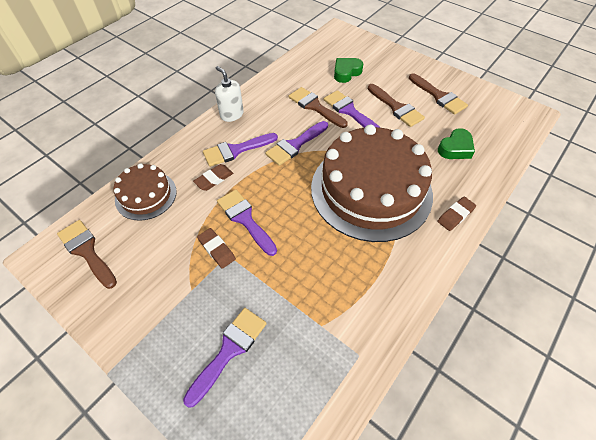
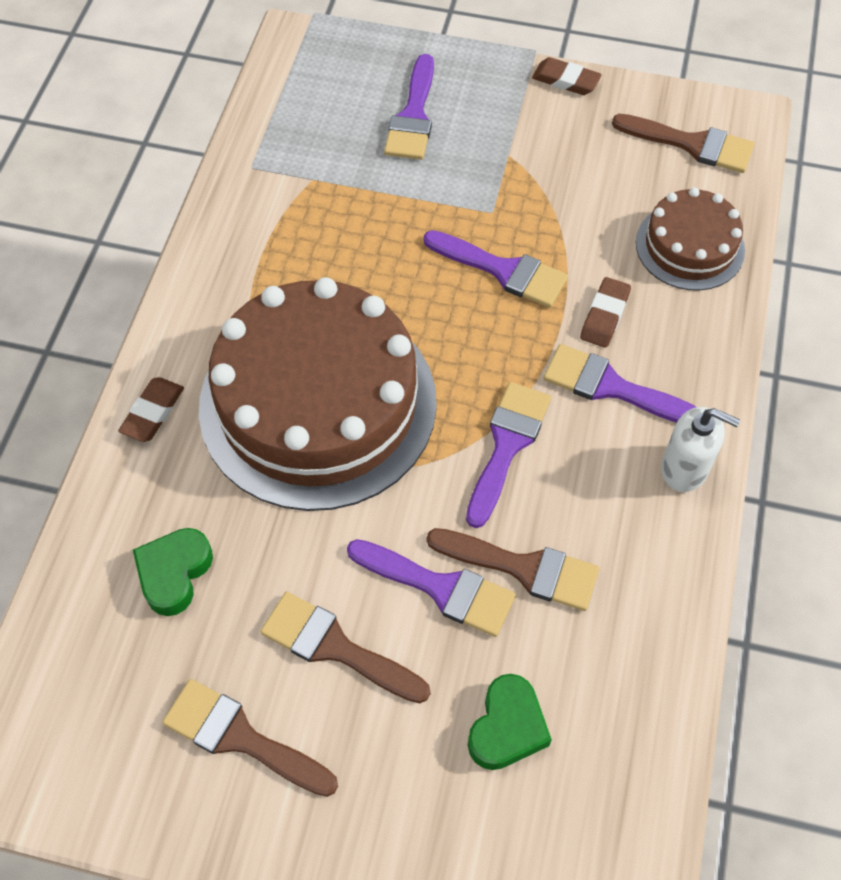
camera: 155 degrees right, 5 degrees up
brown eraser [197,228,236,269] -> brown eraser moved to [532,57,602,95]
purple brush [203,133,278,167] -> purple brush turned 105 degrees counterclockwise [543,344,696,423]

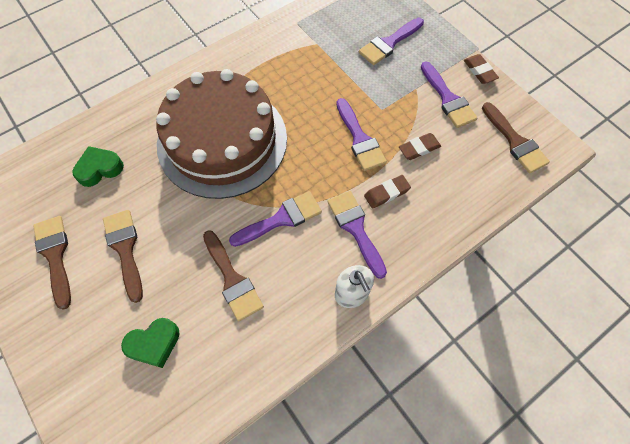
camera: 40 degrees right, 5 degrees up
brown eraser [118,377,184,442] -> brown eraser moved to [399,133,441,160]
purple brush [347,539,516,637] -> purple brush moved to [421,61,478,128]
brown cake [636,187,745,291] -> none

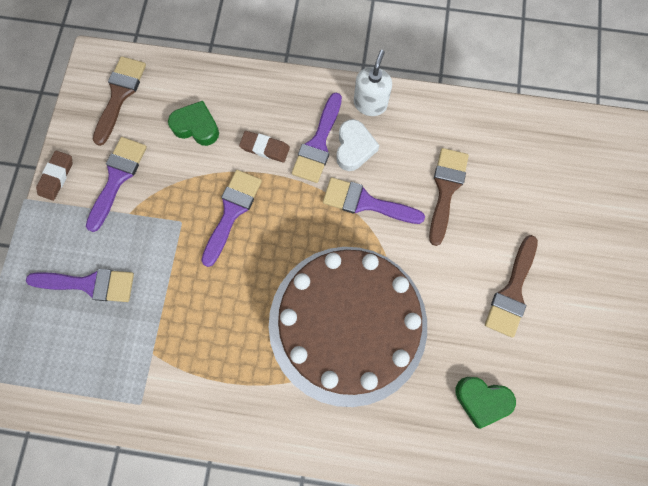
camera: 135 degrees left, 10 degrees up
brown brush [33,216,71,310] -> none
green heart [121,318,180,368] -> green heart moved to [168,101,219,146]
brown eraser [399,133,441,160] -> none
none -> white heart [336,119,379,171]

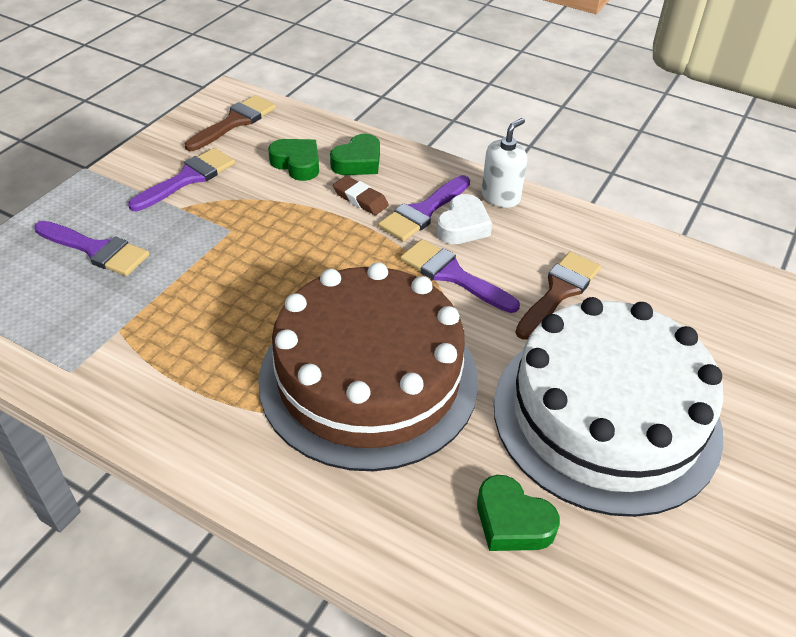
camera: 20 degrees right, 30 degrees down
brown eraser [36,150,72,201] -> none
purple brush [201,170,262,267] -> none
brown brush [485,235,538,338] -> white cake [494,297,723,517]
none -> green heart [330,134,380,175]

